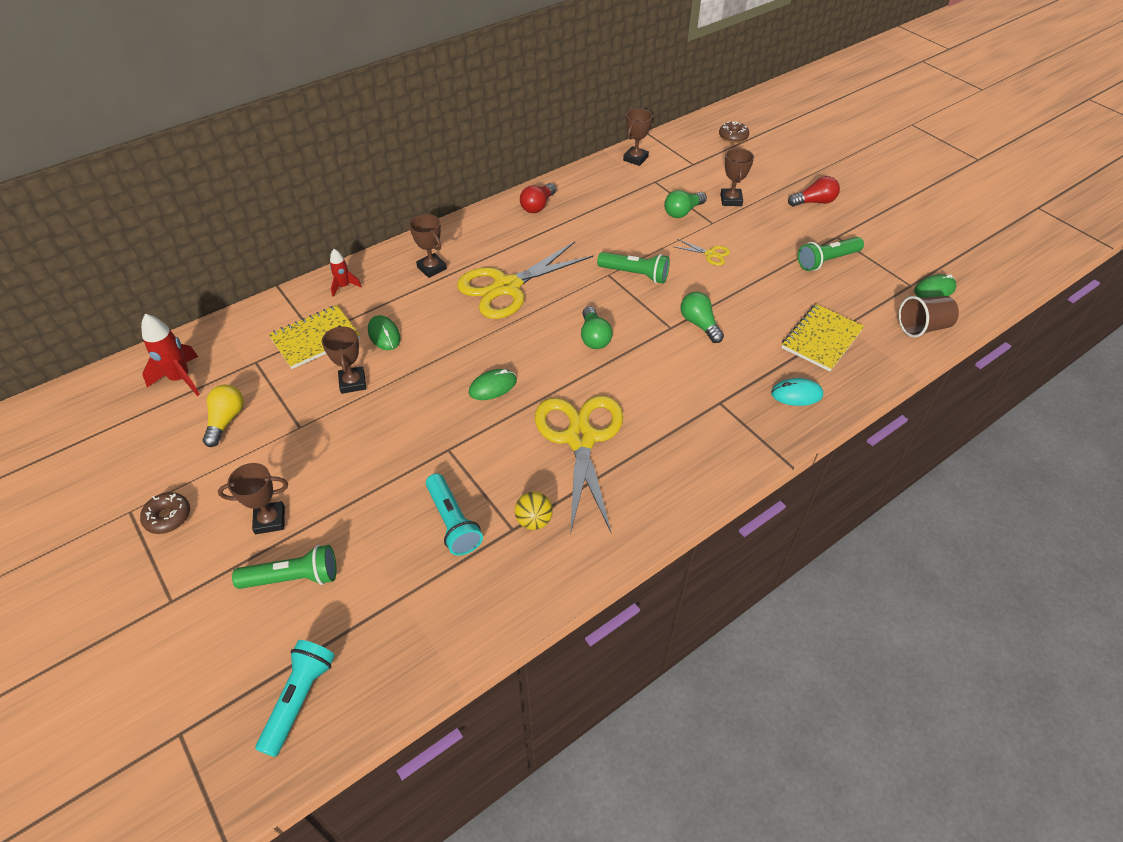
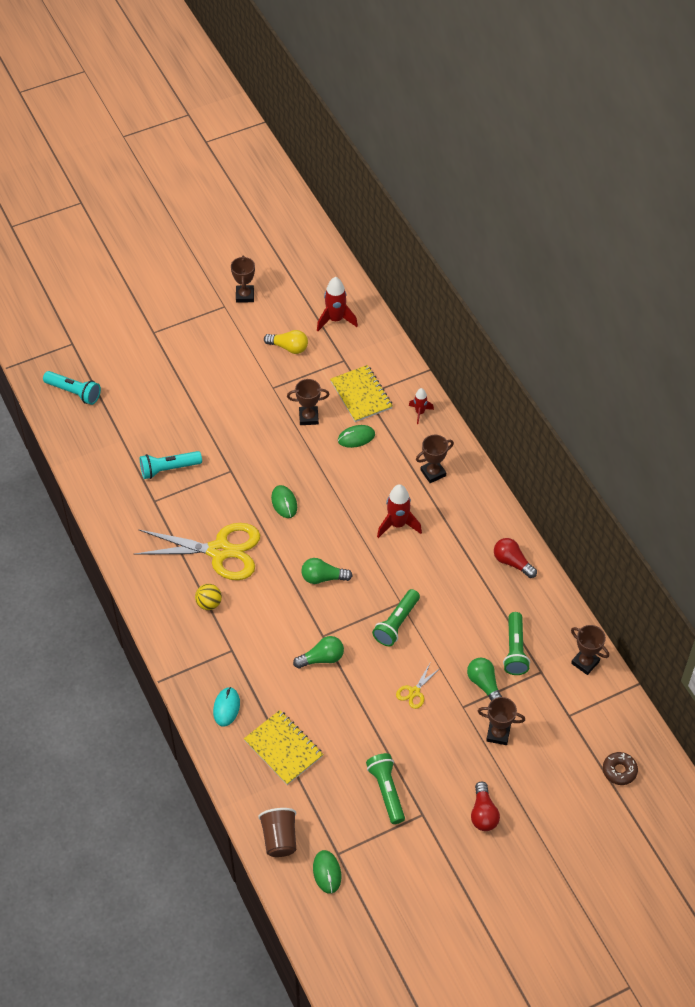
camera: 100 degrees right, 5 degrees up
brown donut [140,492,190,534] -> none
brown trophy [218,463,288,534] -> brown trophy moved to [231,255,255,303]
green flashlight [232,545,336,589] -> green flashlight moved to [503,612,530,675]
yellow scissors [457,241,593,319] -> red rocket [377,484,422,538]
yellow ball [515,492,553,530] -> yellow ball moved to [195,584,222,610]

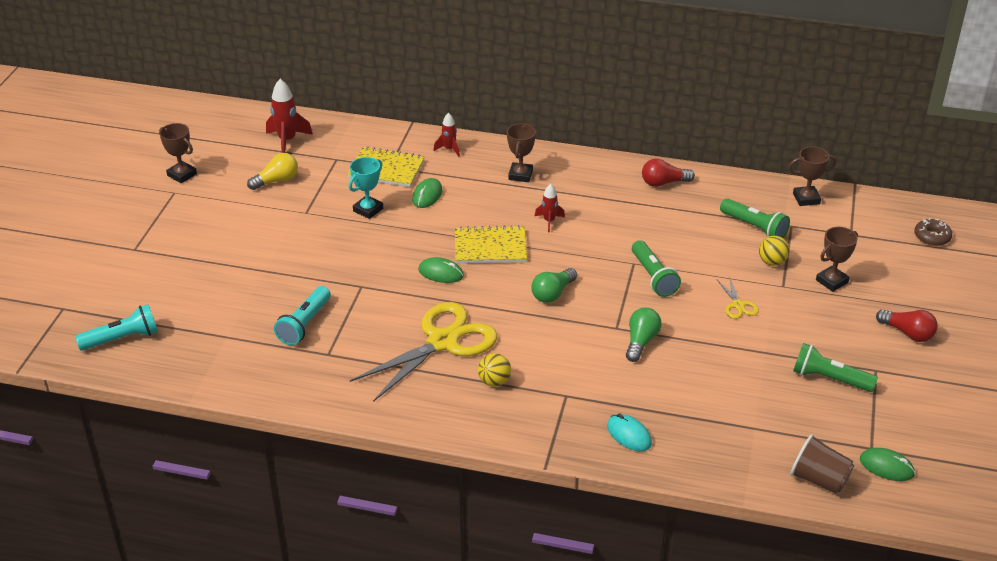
camera: 50 degrees left, 15 degrees down
yellow notebook [244,710,323,785] -> yellow notebook moved to [455,225,527,264]
brown trophy [287,379,329,425] -> turquoise trophy [349,157,383,219]
red rocket [377,484,422,538] -> red rocket [535,184,565,232], size x0.60
green light bulb [467,658,502,701] -> yellow ball [759,236,790,266]

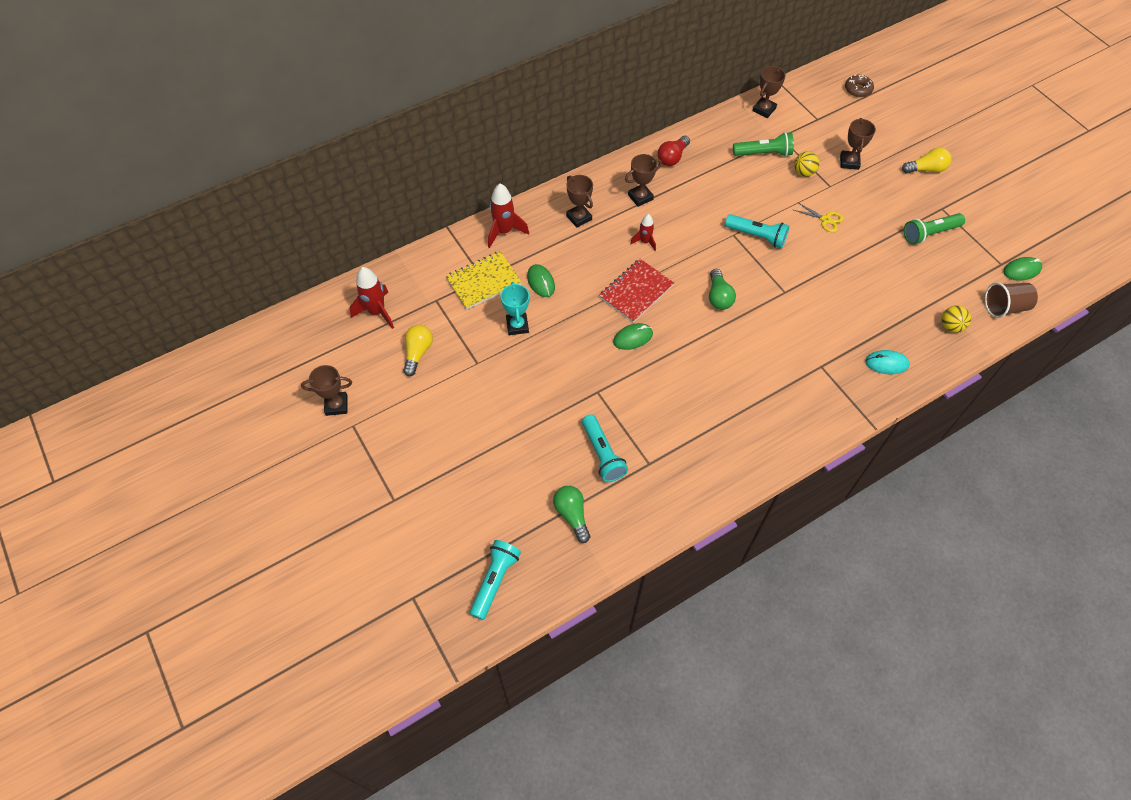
camera: 45 degrees left, 20 degrees up
yellow scissors [350,302,498,402] -> none
red rocket [433,113,460,157] -> red rocket [488,184,529,248], size x1.67
yellow notebook [455,225,527,264] -> red notebook [599,259,674,322]
yellow ball [478,353,511,387] -> yellow ball moved to [941,305,971,333]
green light bulb [626,308,662,362] -> green light bulb moved to [553,486,590,543]
green flashlight [632,240,681,297] -> turquoise flashlight [725,214,789,249]
red light bulb [876,309,938,342] -> yellow light bulb [902,147,952,173]
none -> brown trophy [625,154,662,207]

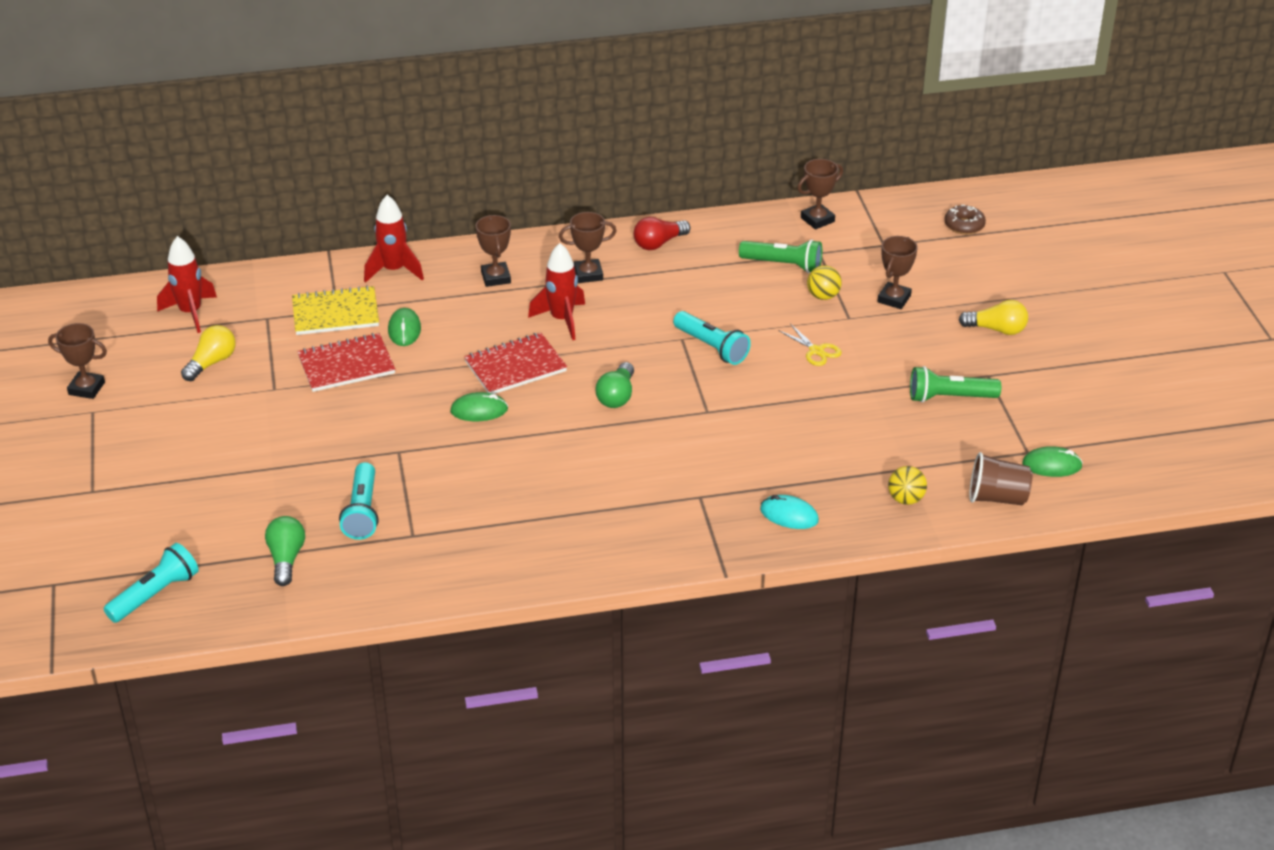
camera: 20 degrees right, 20 degrees down
turquoise trophy [501,282,529,335] -> red notebook [297,333,395,392]
red rocket [630,214,656,251] -> red rocket [528,243,585,340], size x1.67

